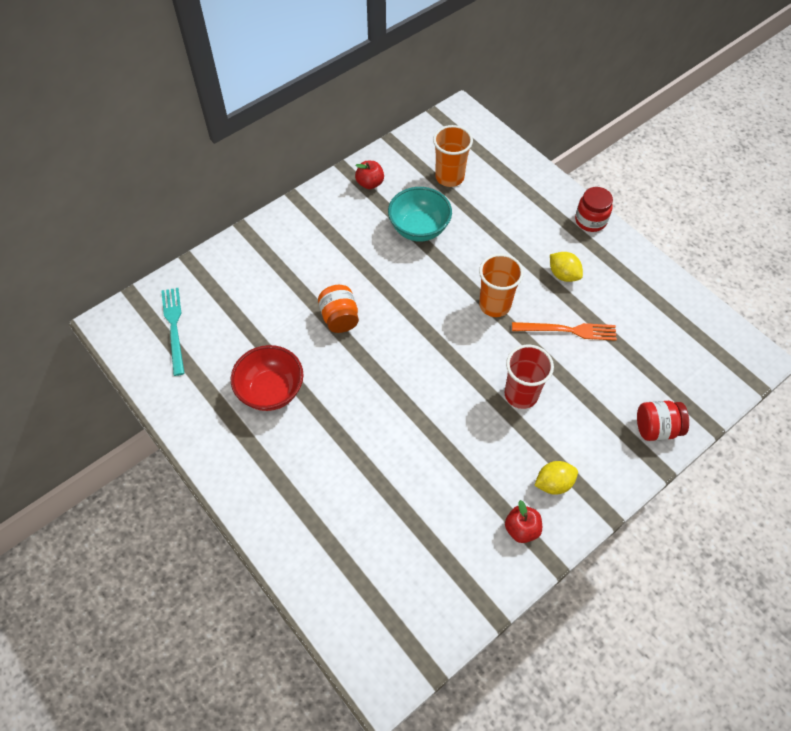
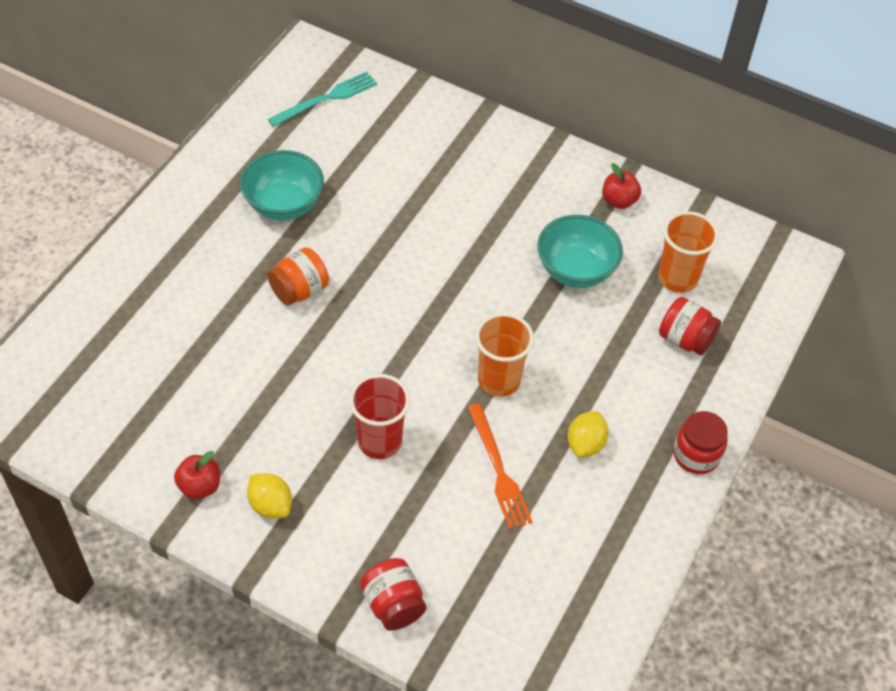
camera: 65 degrees right, 5 degrees down
red bowl [231,345,304,411] -> turquoise bowl [240,150,324,221]
orange jar [318,285,359,333] -> orange jar moved to [267,247,329,306]
none -> red jar [659,297,721,355]

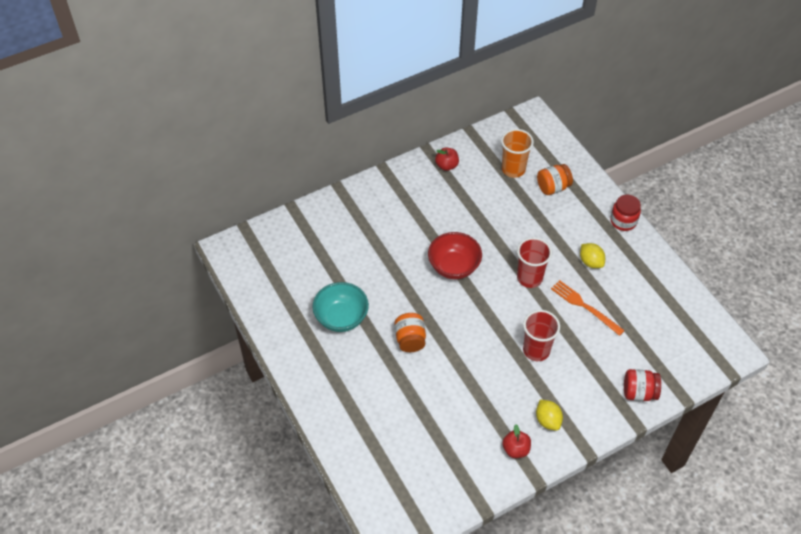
camera: 55 degrees left, 0 degrees up
yellow lemon [247,473,292,519] -> yellow lemon turned 75 degrees clockwise [536,399,563,431]
turquoise fork [268,71,377,127] -> none
orange fork [467,403,533,529] -> orange fork turned 150 degrees counterclockwise [551,280,625,336]
orange cup [475,313,534,397] -> red cup [517,237,552,288]
turquoise bowl [537,215,623,288] -> none
red jar [659,297,721,355] -> orange jar [537,164,573,195]
none -> red bowl [428,232,482,279]

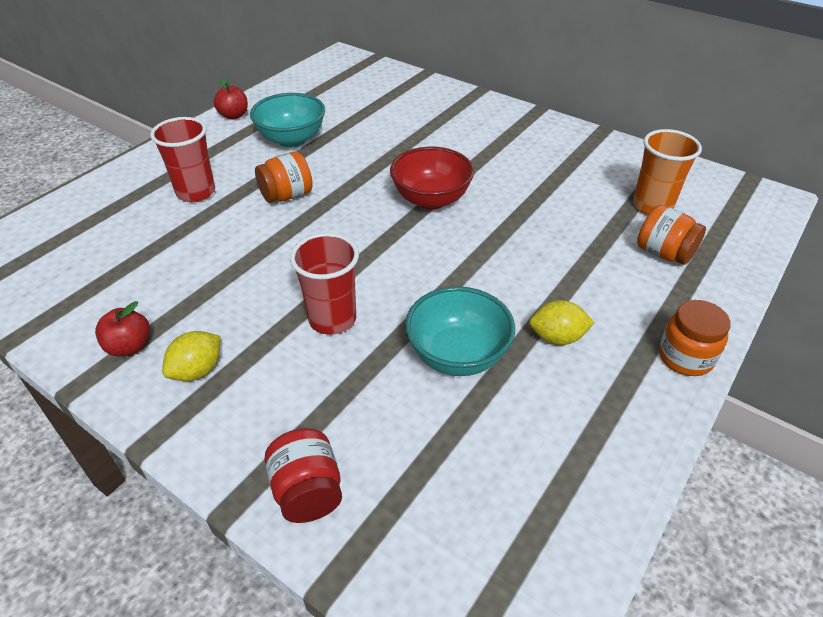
camera: 65 degrees right, 10 degrees down
red apple [435,148,459,171] -> red apple moved to [214,77,248,119]
red cup [517,237,552,288] -> red cup moved to [150,117,215,202]
orange fork [551,280,625,336] -> turquoise bowl [405,286,515,376]
yellow lemon [580,243,605,268] -> yellow lemon turned 60 degrees clockwise [529,300,594,345]
red jar [610,195,641,231] -> orange jar [659,300,731,376]

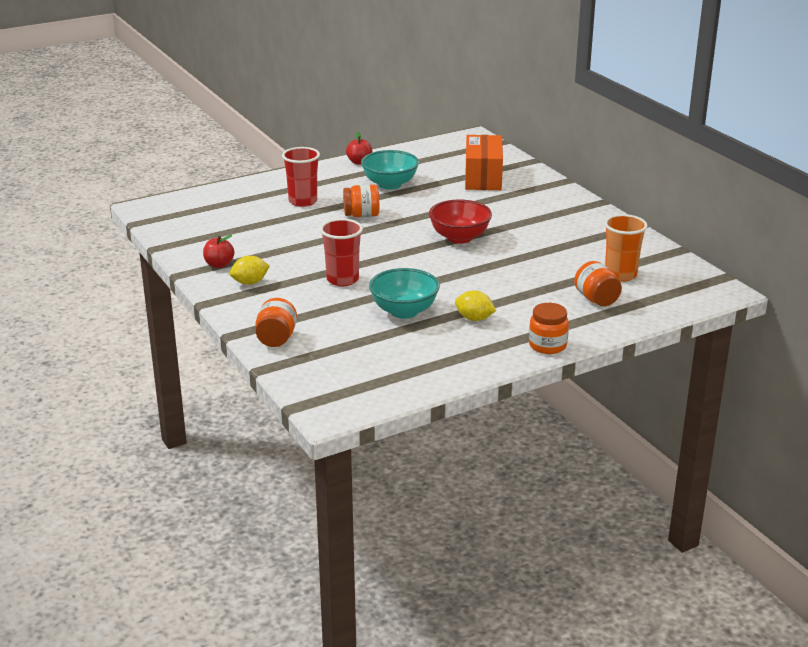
camera: 25 degrees right, 15 degrees down
red jar [264,428,342,523] -> orange jar [255,298,297,347]
none -> orange box [465,135,503,190]

